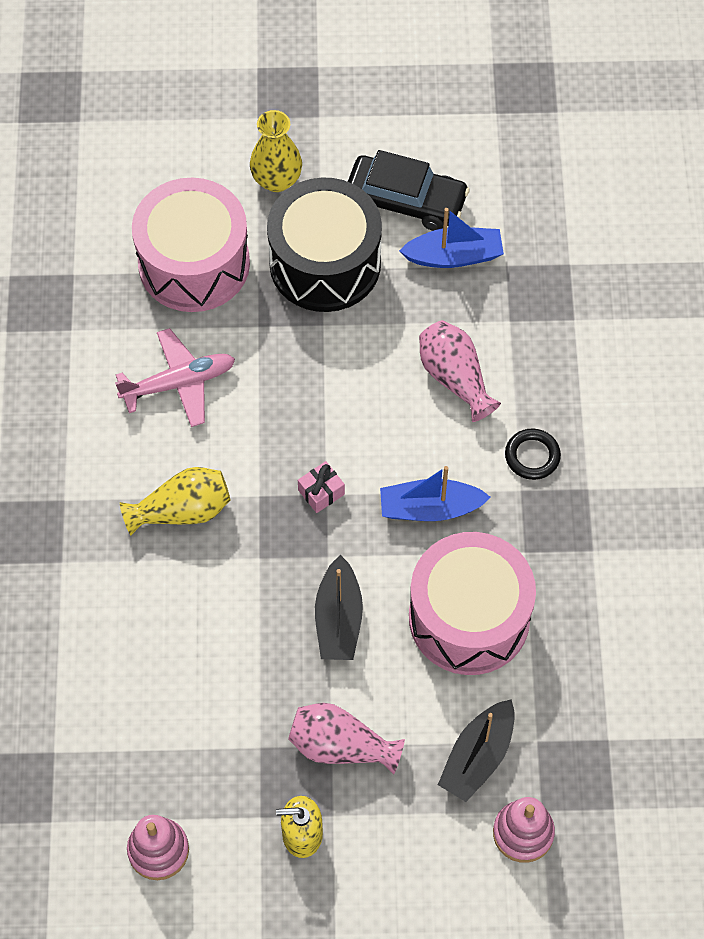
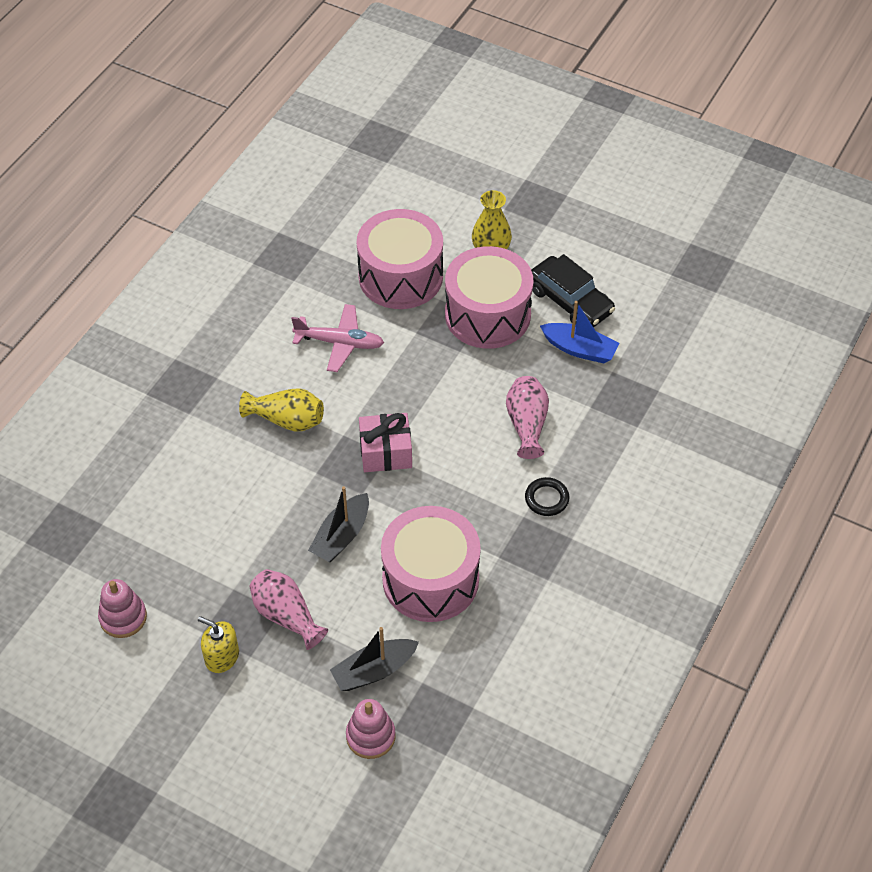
camera: 30 degrees right, 10 degrees down
black drum [267,177,382,312] -> pink drum [445,246,534,349]
pink gift [298,461,345,513] -> pink gift [359,413,412,472], size x1.78
blue boat [380,466,490,521] -> none

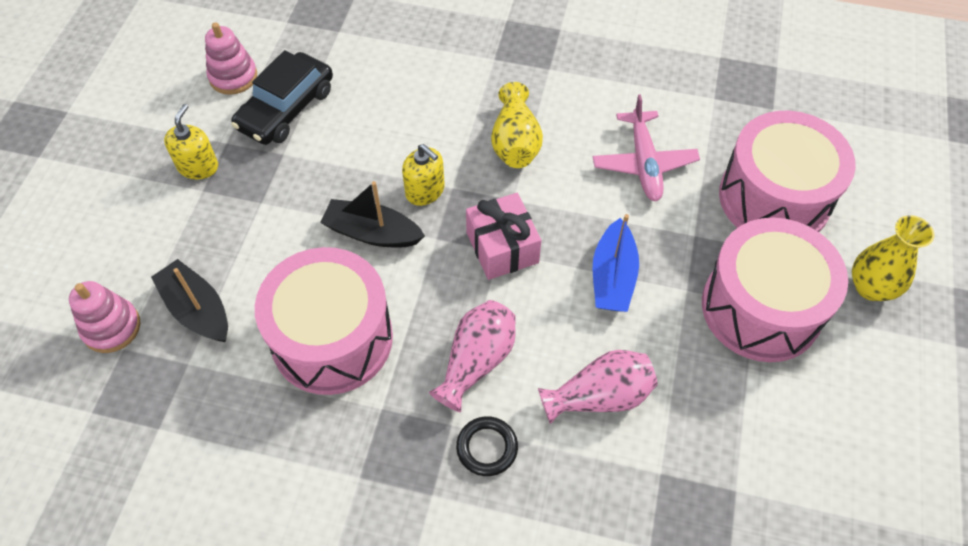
camera: 75 degrees right, 5 degrees up
pink vase [249,569,328,650] -> pink vase moved to [429,300,516,412]
black car [531,254,615,328] -> black car moved to [231,50,333,145]
blue boat [540,301,619,363] -> blue boat moved to [593,214,639,312]
none -> yellow soap dispenser [402,144,445,206]

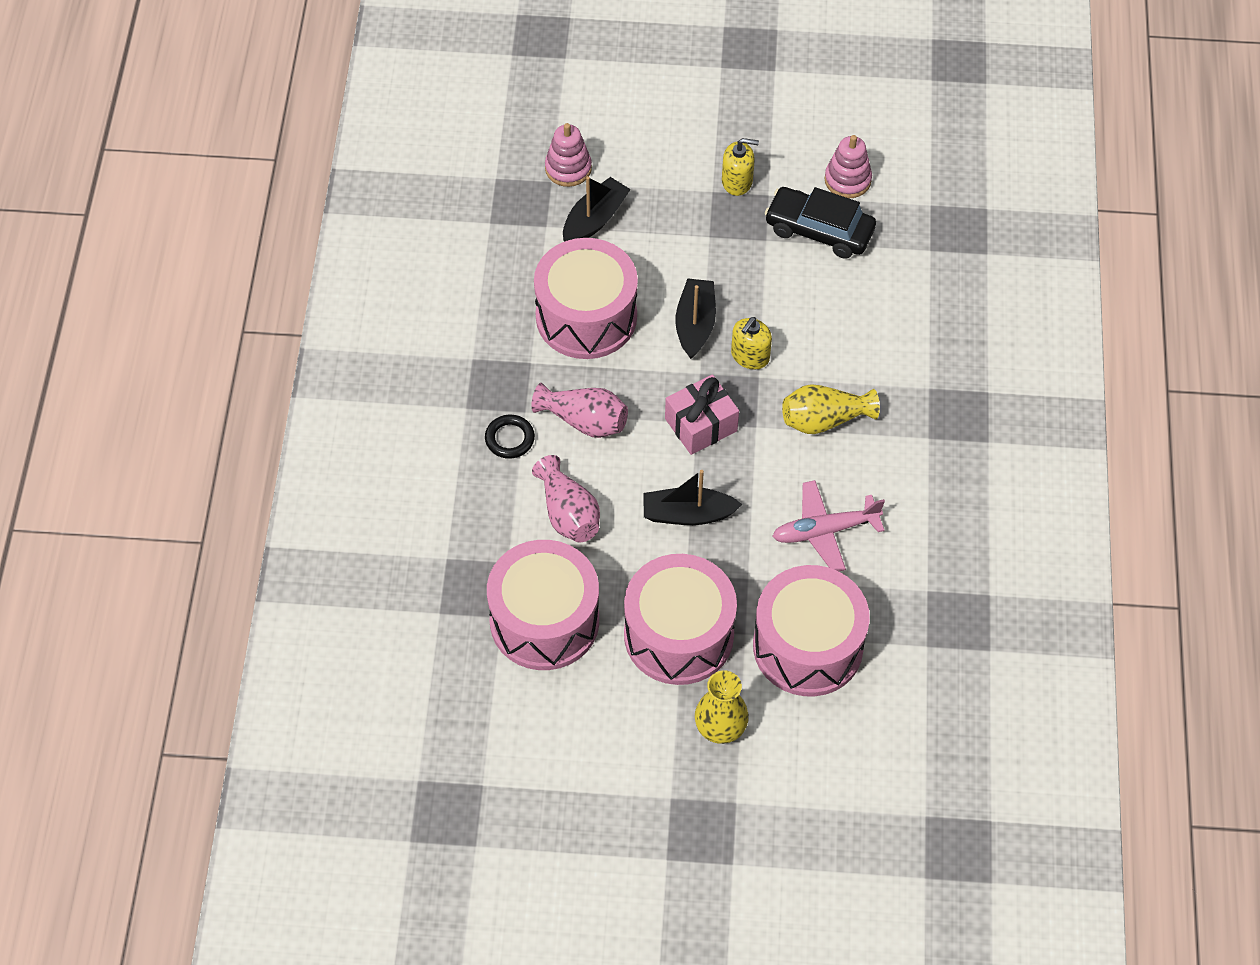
camera: 80 degrees right, 0 degrees up
blue boat [593,214,639,312] -> black boat [643,470,743,525]
none -> pink drum [487,540,599,670]

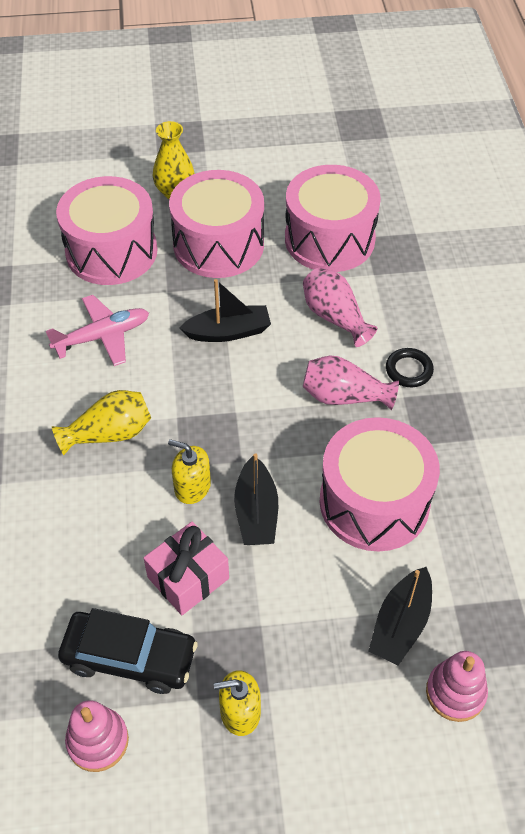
camera: 170 degrees right, 5 degrees down
pink gift [665,374,739,455] -> pink gift moved to [144,521,229,615]
yellow soap dispenser [731,317,772,370] -> yellow soap dispenser turned 90 degrees counterclockwise [168,439,211,504]

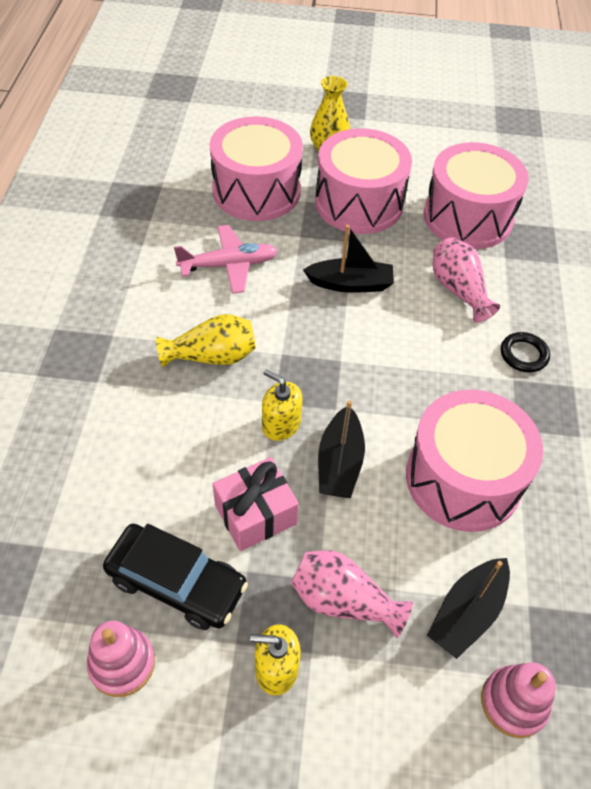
camera: 10 degrees right, 0 degrees up
pink vase [303,355,399,410] -> pink vase moved to [291,550,413,638]

